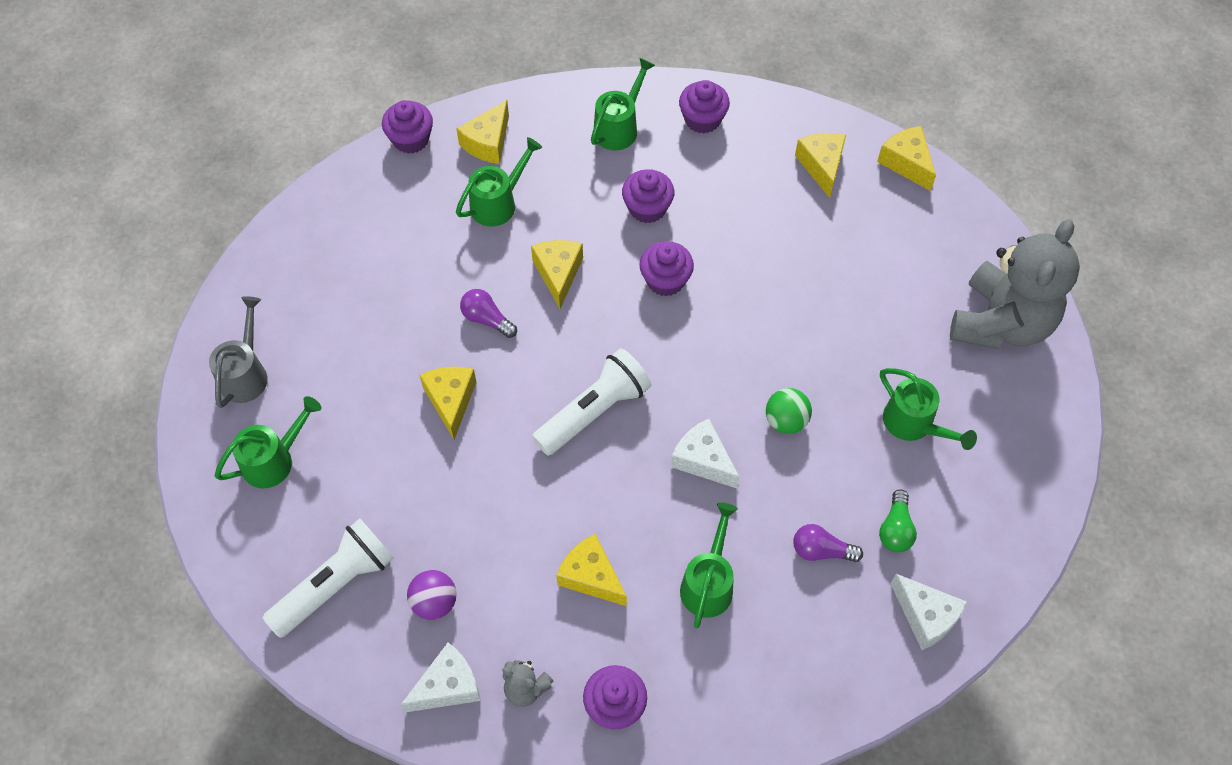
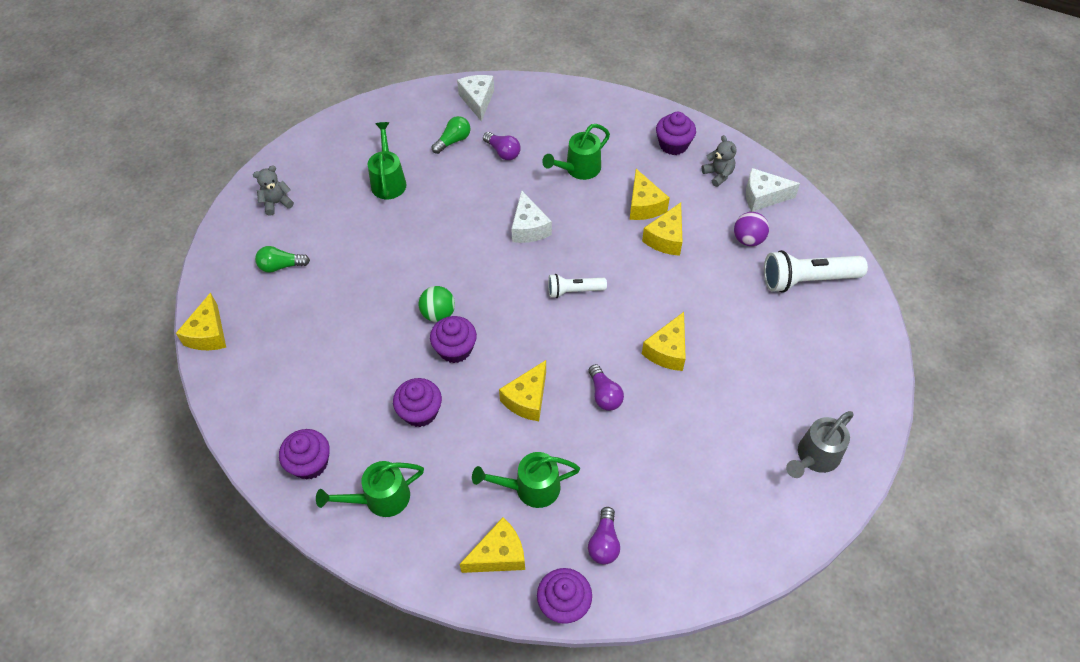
camera: 145 degrees left, 5 degrees down
green watering can [215,396,322,488] -> none
white flashlight [532,348,651,456] -> white flashlight [548,274,607,298], size x0.59
green ball [766,388,812,434] -> green ball moved to [419,286,455,322]
yellow cheese [795,133,846,198] -> yellow cheese moved to [642,203,682,256]
grey teddy bear [950,219,1080,349] -> grey teddy bear [253,165,294,216], size x0.40
none -> green light bulb [255,246,310,273]
none -> purple light bulb [588,507,620,565]

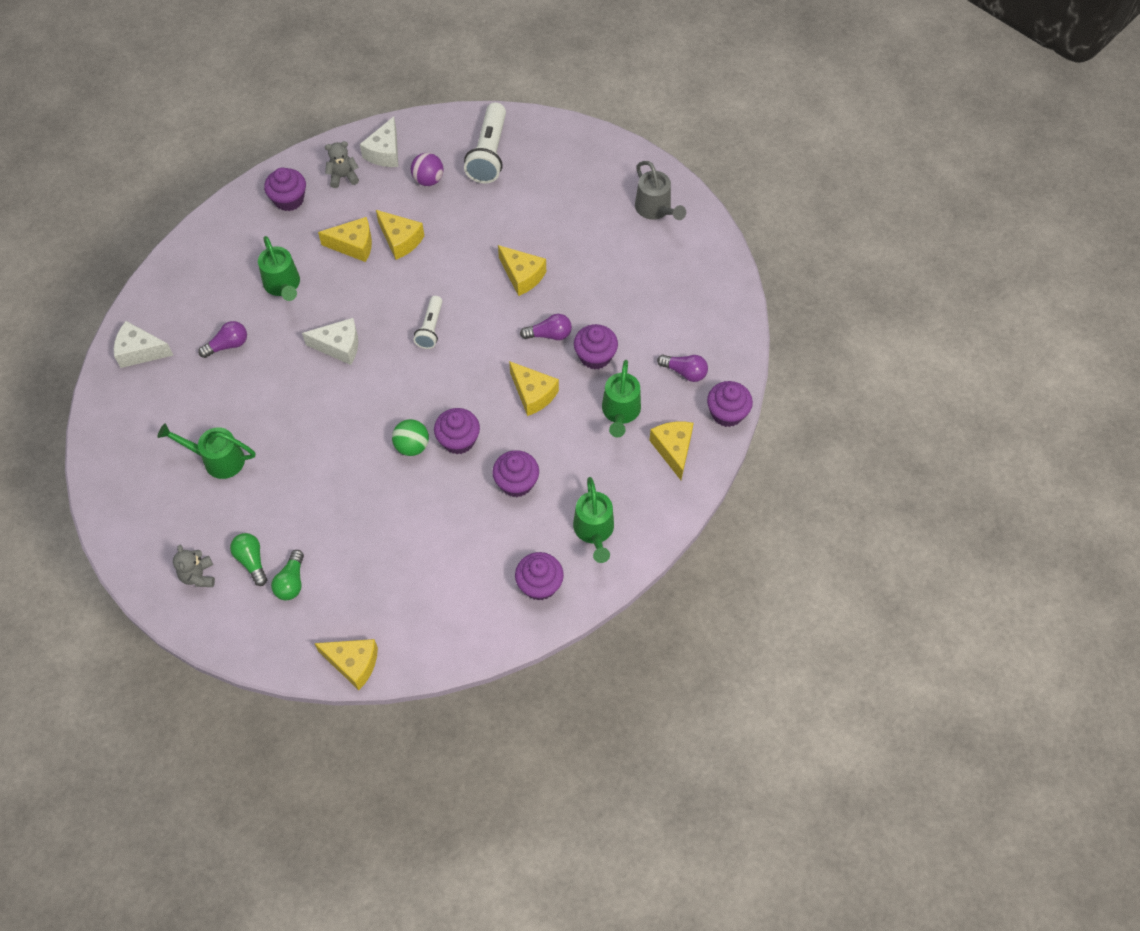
camera: 75 degrees left, 5 degrees up
green light bulb [432,116,470,154] -> green light bulb moved to [230,533,267,586]
none -> purple cupcake [574,324,618,370]

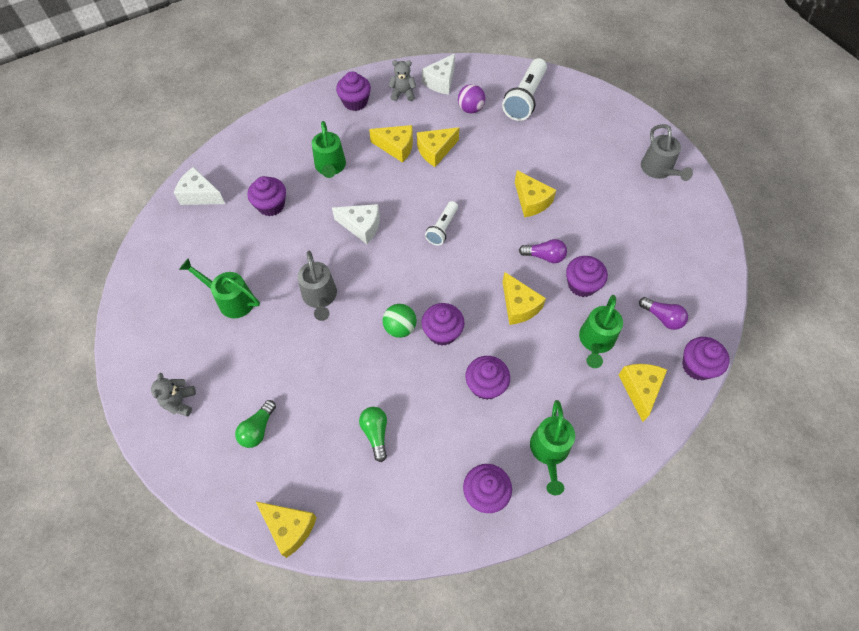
camera: 15 degrees right, 0 degrees up
purple light bulb [198,321,247,358] -> purple cupcake [247,176,286,216]
green light bulb [230,533,267,586] -> green light bulb moved to [359,407,387,462]
yellow cheese [376,210,424,260] -> yellow cheese turned 90 degrees clockwise [417,127,459,167]
none -> grey watering can [298,250,337,321]

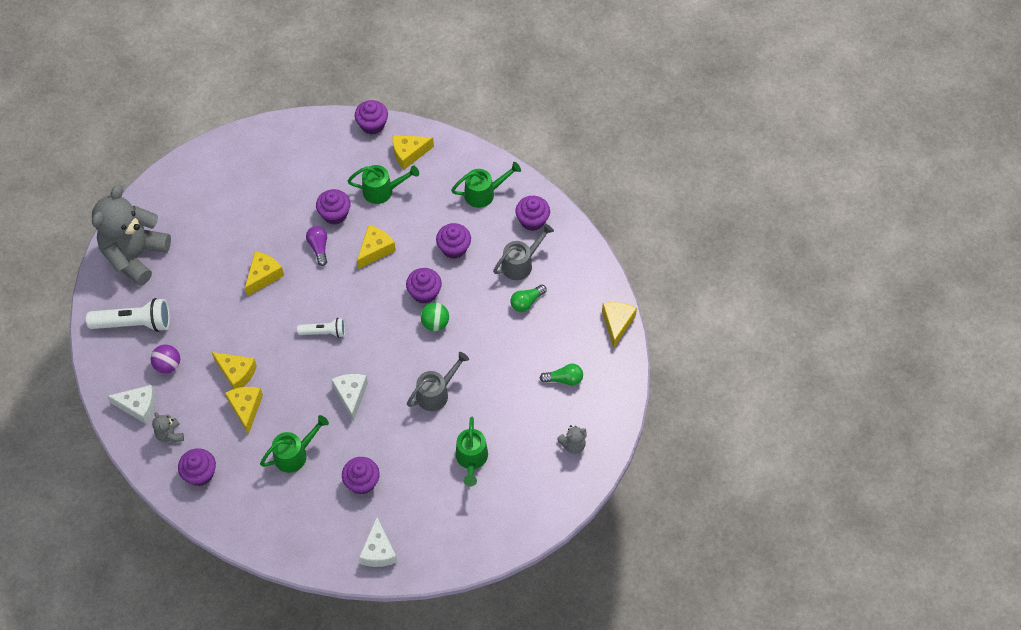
camera: 115 degrees left, 0 degrees up
purple light bulb [639,297,688,330] -> none
grey watering can [641,124,693,181] -> grey watering can moved to [493,224,554,280]
none -> grey teddy bear [92,185,171,286]

